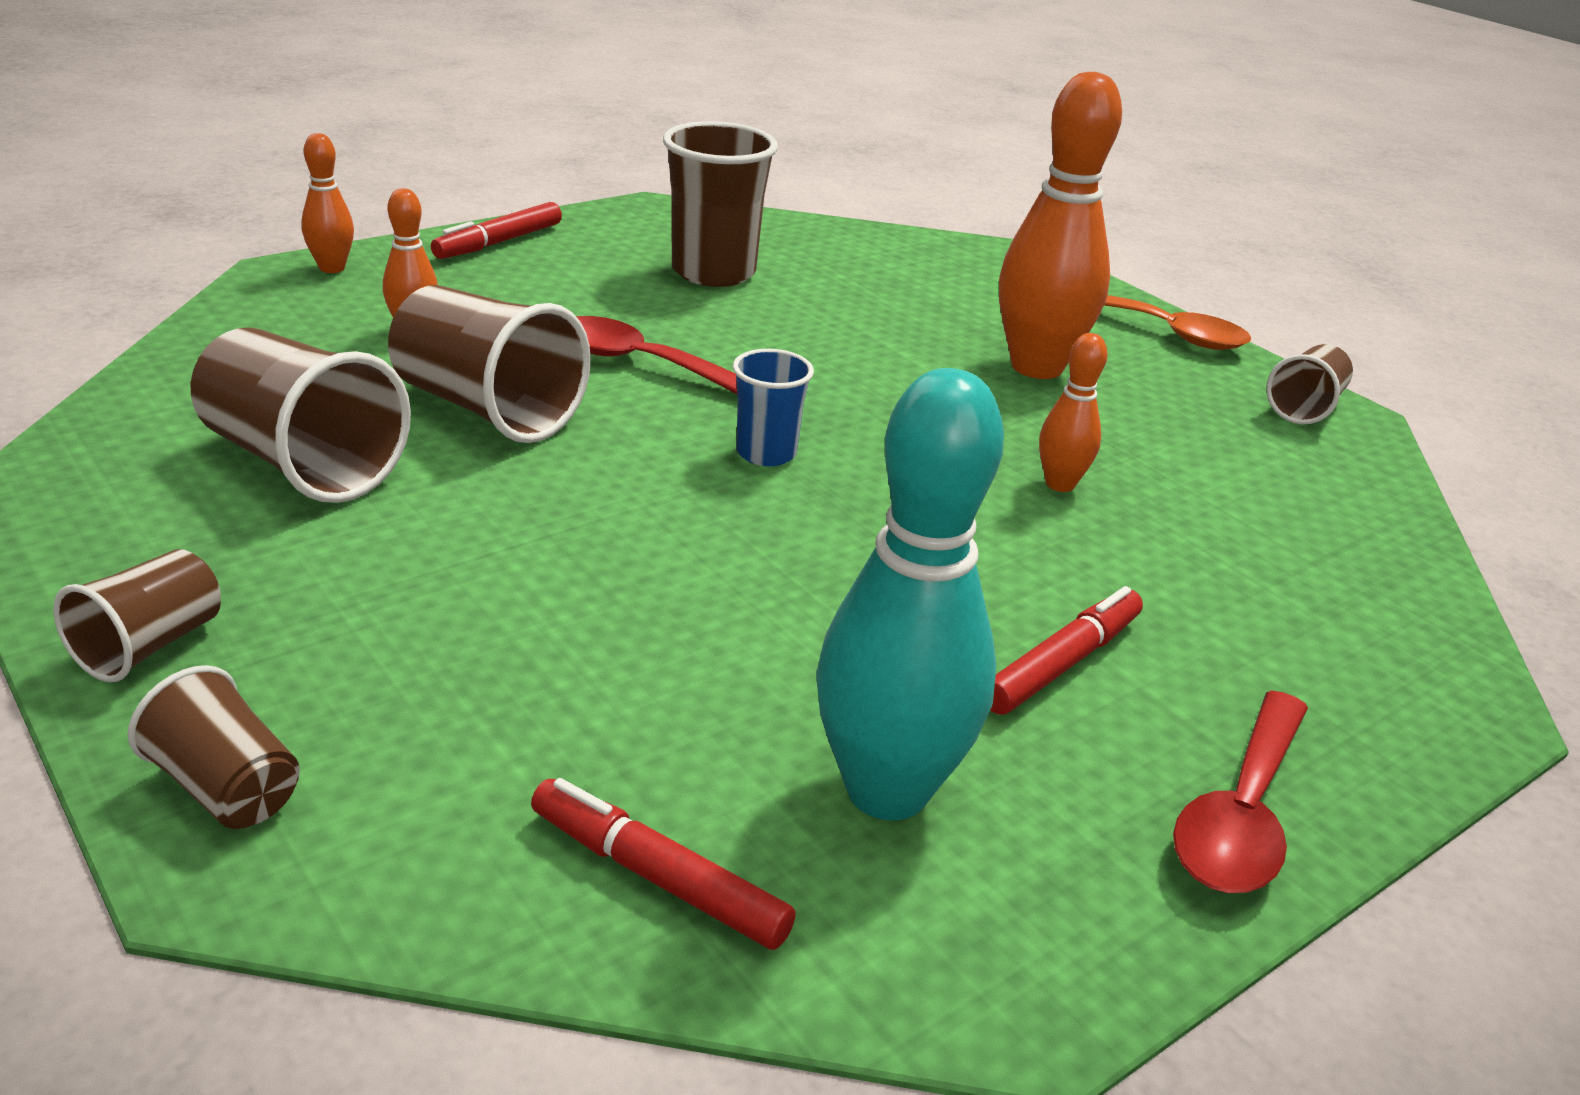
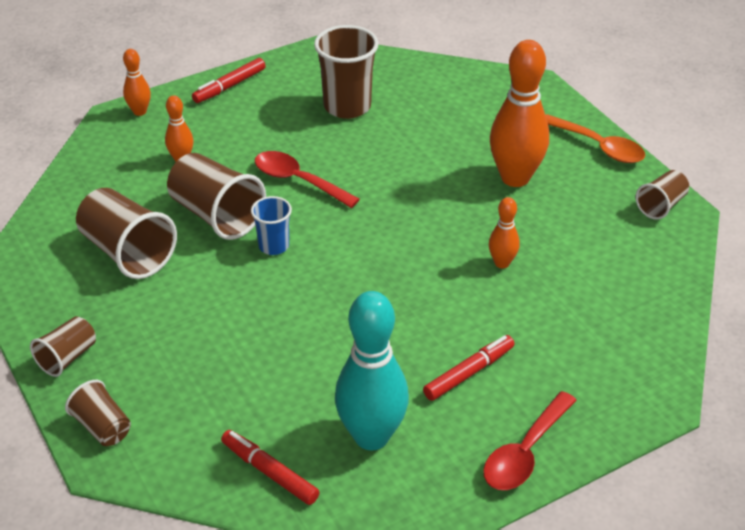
camera: 10 degrees right, 10 degrees up
blue cup [733,349,814,466] -> blue cup moved to [251,196,292,255]

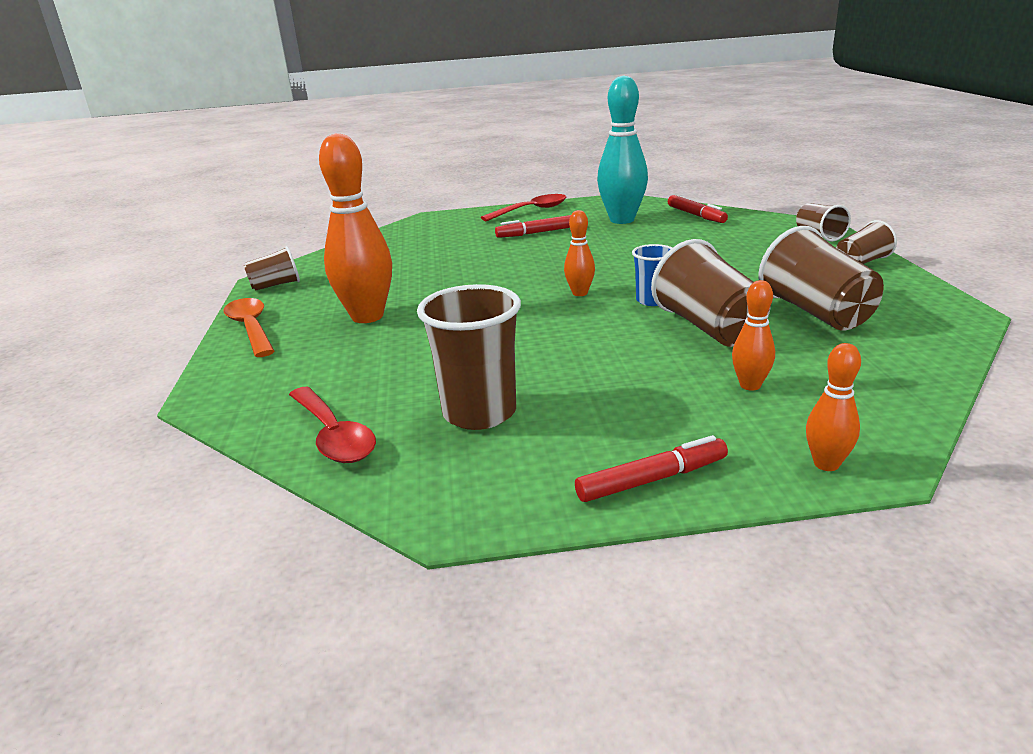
camera: 155 degrees left, 15 degrees down
red spoon [255,151,360,208] -> red spoon moved to [289,386,376,463]
orange bowling pin [489,197,520,268] -> orange bowling pin moved to [564,210,595,296]

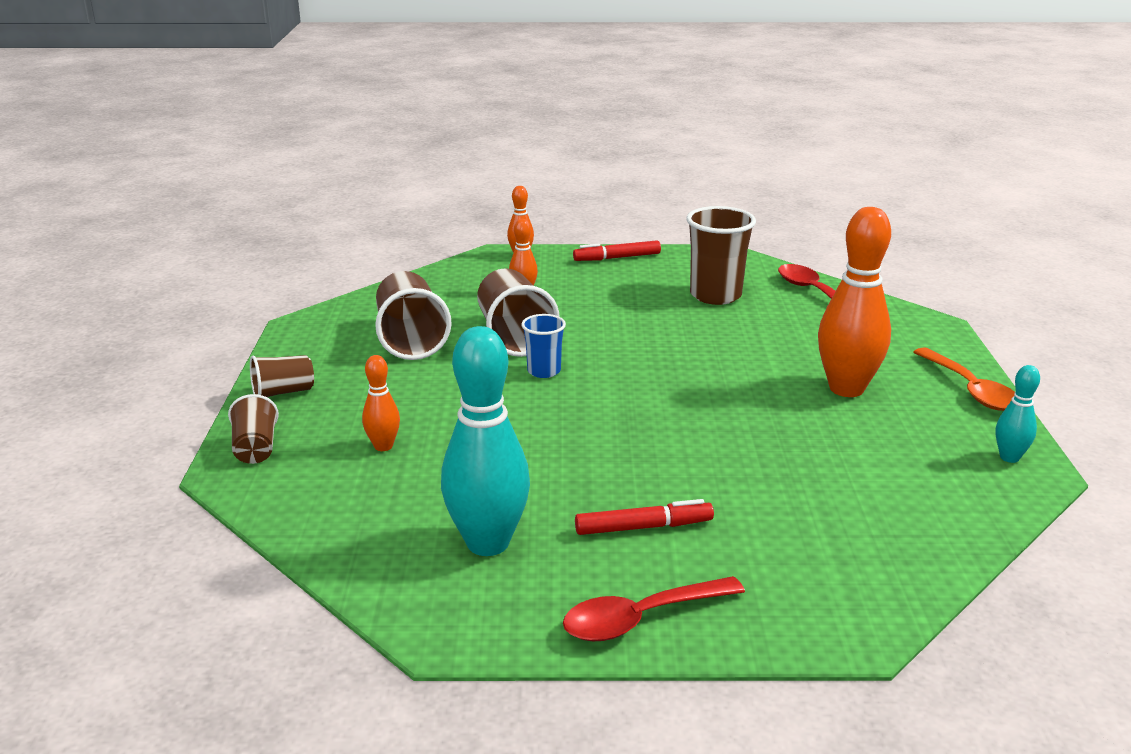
camera: 175 degrees left, 0 degrees up
brown cup [244,246,300,291] -> turquoise bowling pin [996,365,1040,463]
orange bowling pin [564,210,595,296] -> orange bowling pin moved to [362,355,400,451]
red marker [668,195,728,223] -> none

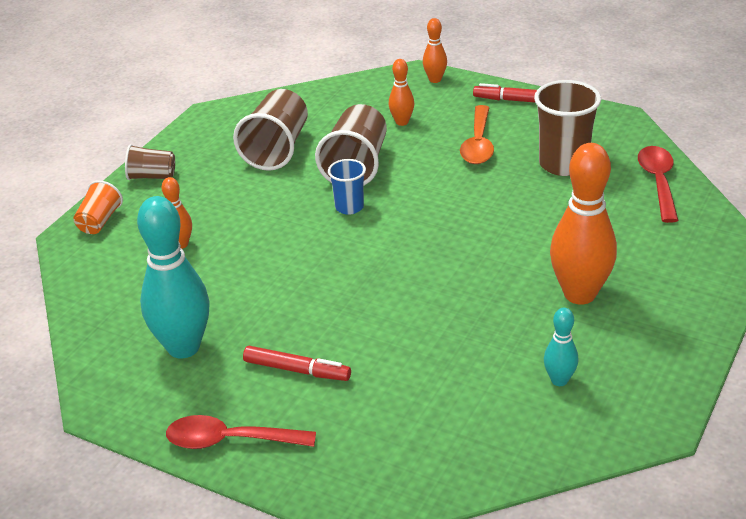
camera: 30 degrees right, 10 degrees up
brown cup [228,394,279,464] -> orange cup [73,180,123,234]
orange spoon [913,347,1015,411] -> orange spoon moved to [460,105,494,164]
turquoise bowling pin [996,365,1040,463] -> turquoise bowling pin moved to [544,308,578,386]

